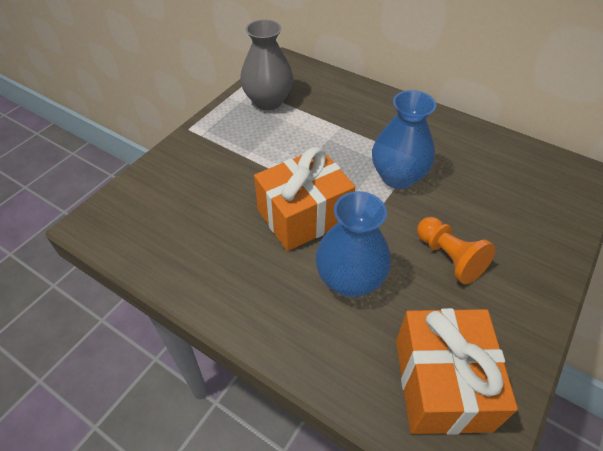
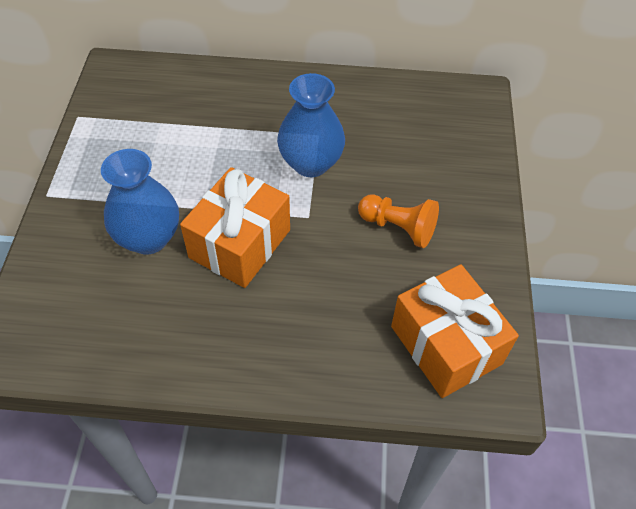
camera: 30 degrees left, 5 degrees up
grey vase [240,20,293,110] -> none
blue vase [316,191,391,297] -> blue vase moved to [101,149,179,255]

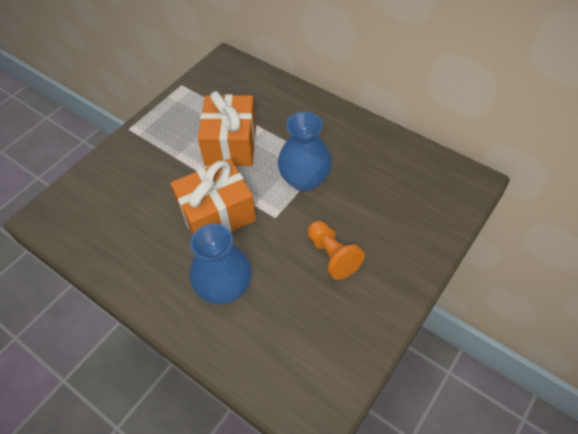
camera: 35 degrees right, 0 degrees up
blue vase [101,149,179,255] -> blue vase moved to [190,223,252,304]
orange gift [391,264,519,398] -> orange gift moved to [198,91,256,166]

